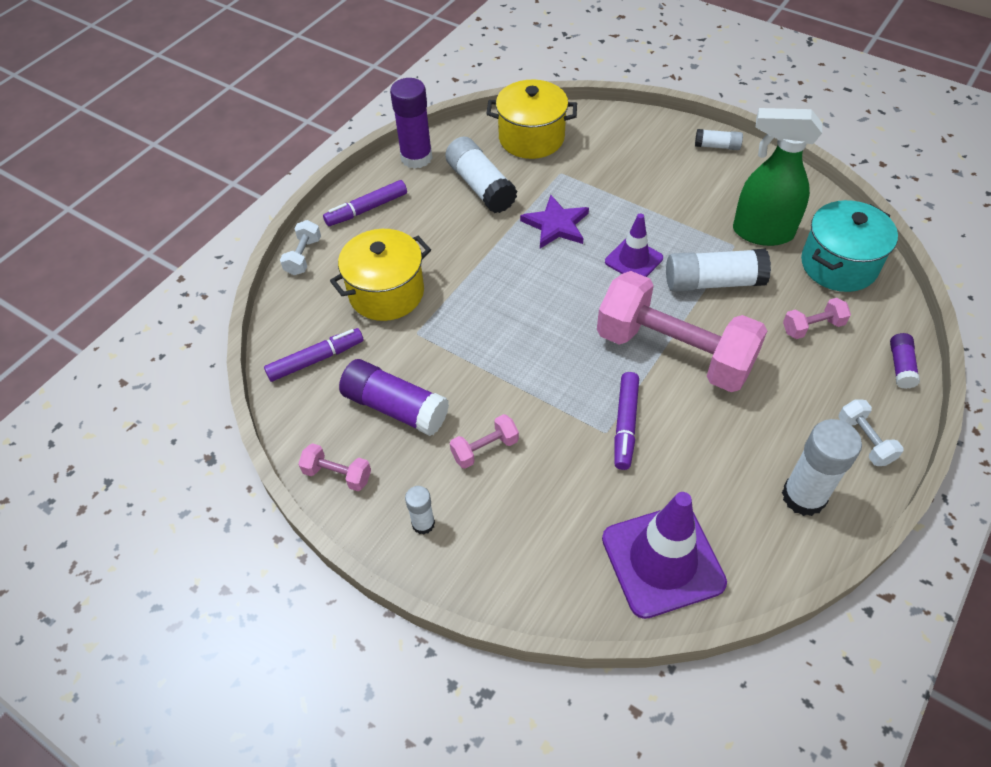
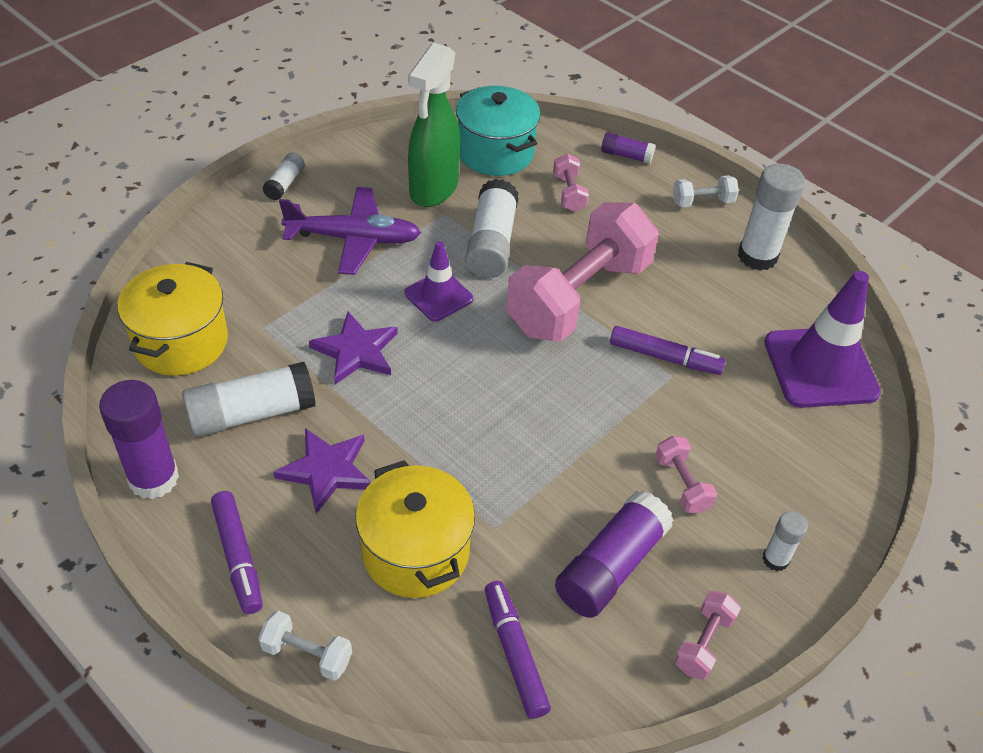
camera: 85 degrees left, 5 degrees down
none -> purple star [273,428,371,514]
none -> purple plane [279,187,421,275]

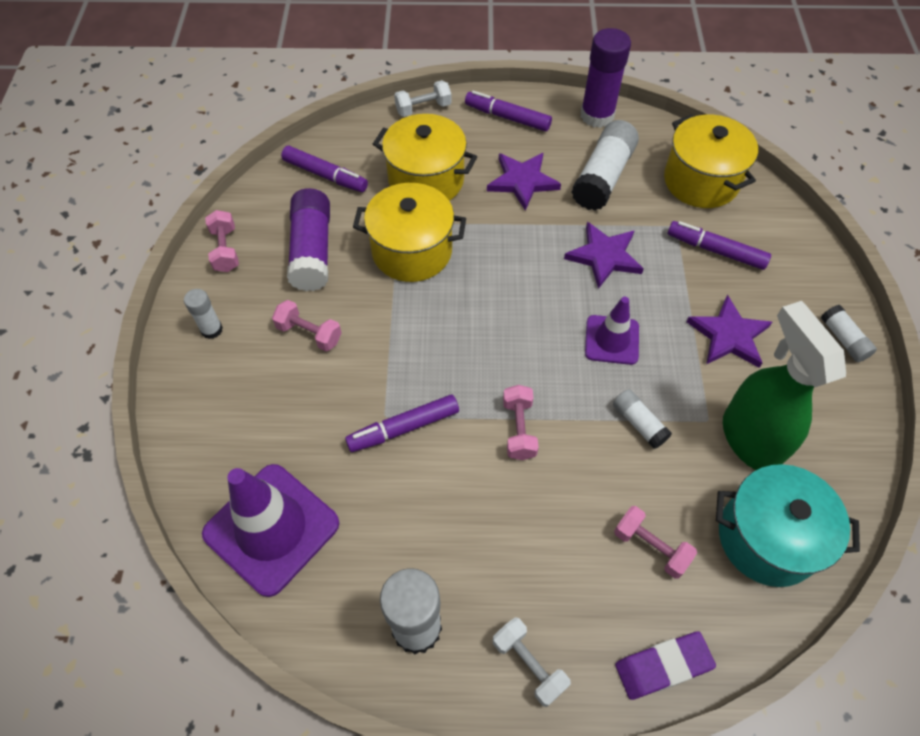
camera: 140 degrees right, 10 degrees up
purple plane [279,187,421,275] -> purple star [686,295,772,368]
white glue stick [465,179,518,278] -> white glue stick [613,389,672,449], size x0.53
pink dumbbell [506,202,659,342] -> pink dumbbell [503,385,539,460], size x0.40
purple glue stick [601,132,656,164] -> purple eraser [615,631,716,700]
white dumbbell [673,175,739,207] -> white dumbbell turned 75 degrees counterclockwise [493,617,571,707]
none -> yellow pot [353,183,466,282]
none -> purple marker [668,221,771,270]

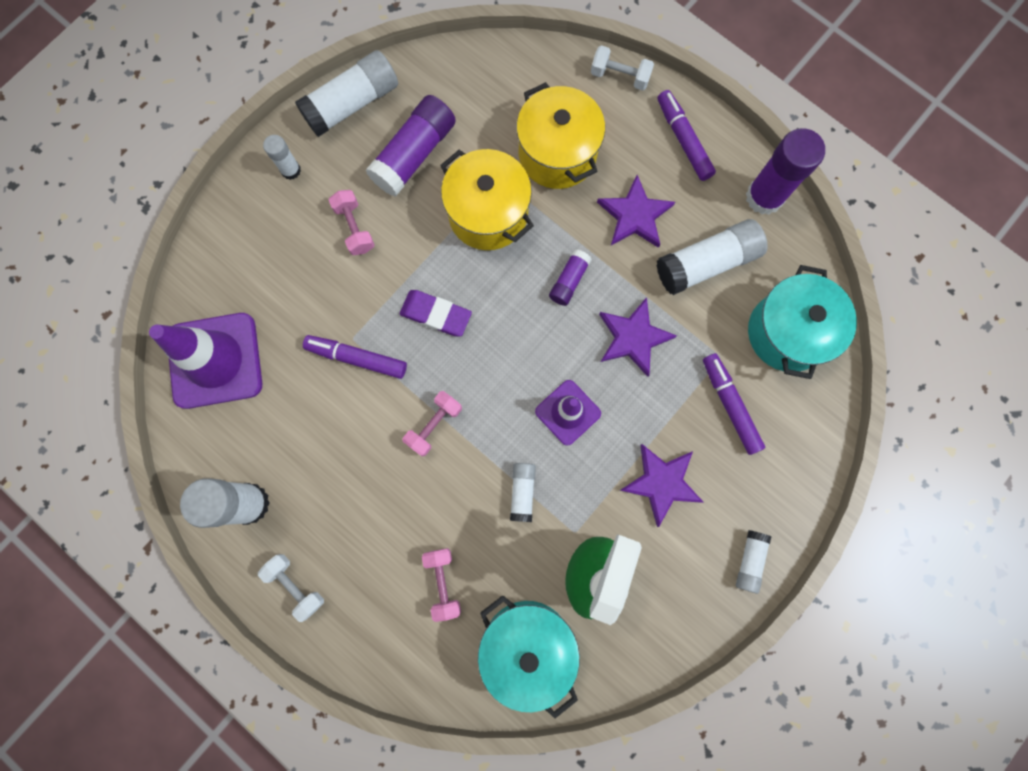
camera: 40 degrees right, 20 degrees up
pink dumbbell [205,210,239,272] -> white glue stick [295,50,398,137]
purple marker [281,146,368,192] -> none
white dumbbell [493,617,571,707] -> white dumbbell turned 45 degrees counterclockwise [258,554,324,622]
purple eraser [615,631,716,700] -> purple eraser moved to [400,290,472,337]
yellow pot [664,114,758,208] -> turquoise pot [748,265,857,379]
none -> purple glue stick [549,249,591,306]

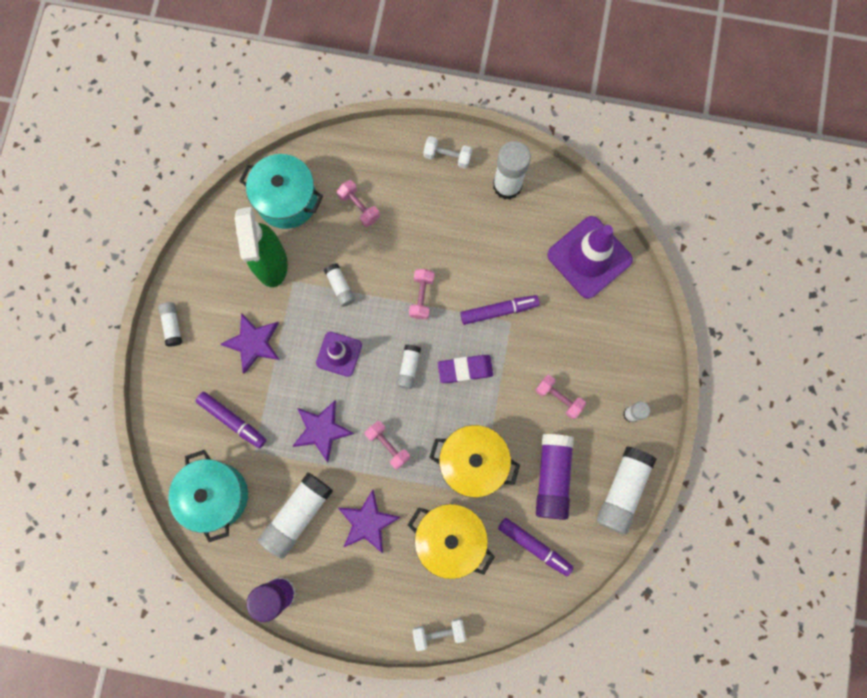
camera: 150 degrees right, 0 degrees up
purple glue stick [549,249,591,306] -> pink dumbbell [365,421,410,469]
purple marker [657,90,716,181] -> purple marker moved to [498,518,573,576]
none -> white glue stick [397,345,421,389]

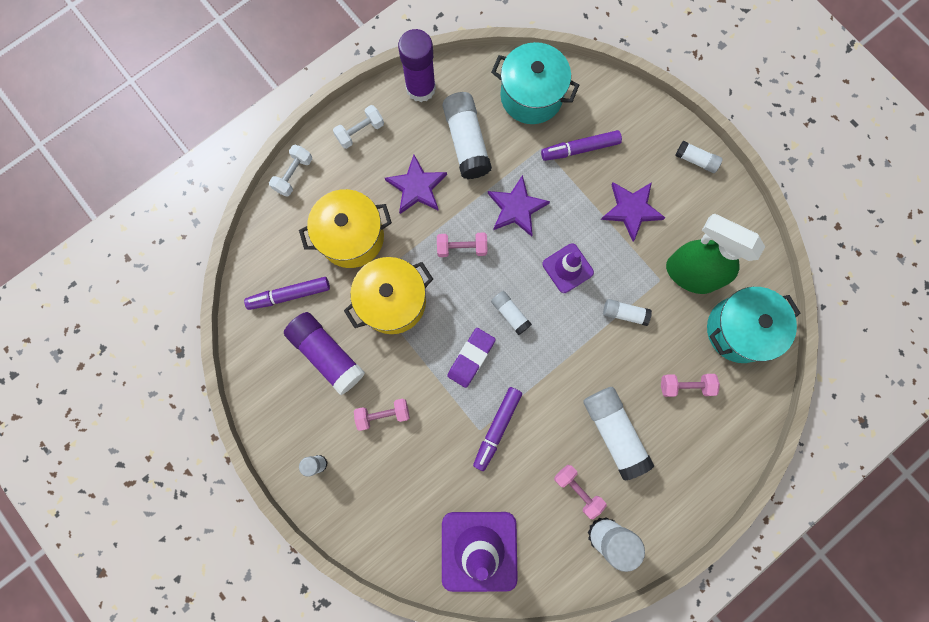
camera: 130 degrees right, 0 degrees up
pink dumbbell [409,269,434,319] -> pink dumbbell moved to [554,465,607,519]
white dumbbell [423,136,472,169] -> white dumbbell moved to [333,105,384,149]
white glue stick [597,446,656,535] -> white glue stick moved to [583,387,654,481]

